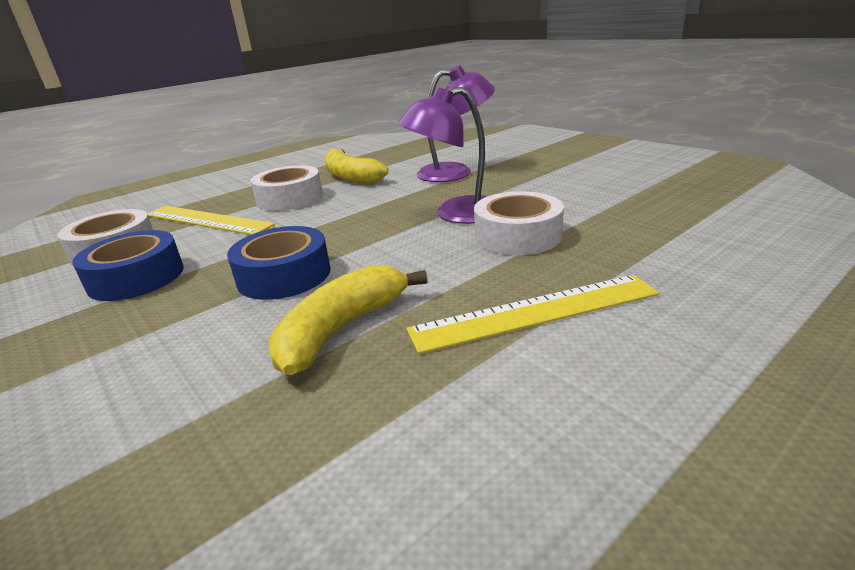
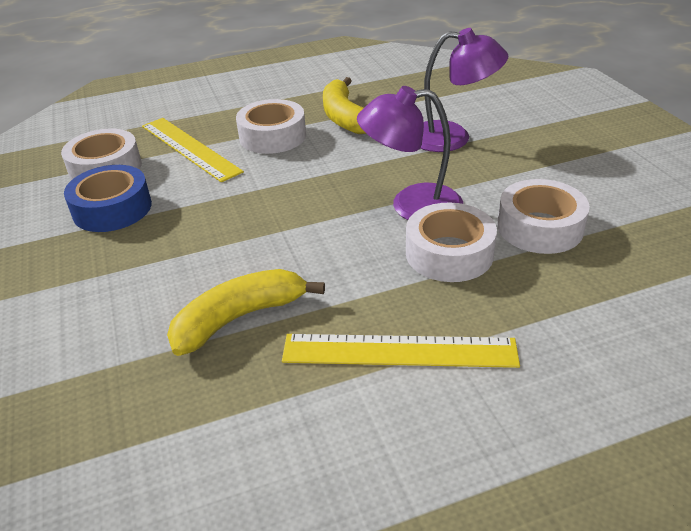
camera: 20 degrees right, 10 degrees up
blue tape [227,226,331,300] -> none
none -> white tape [497,179,590,254]

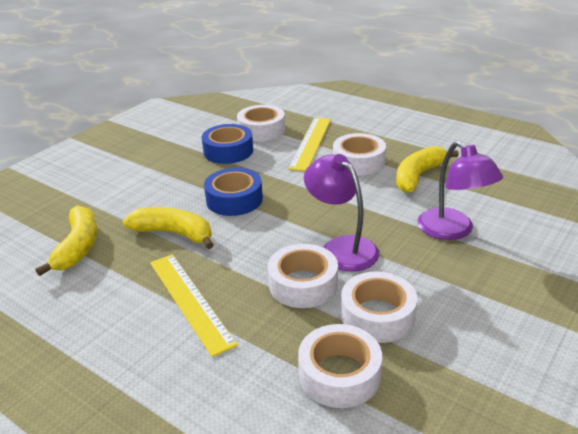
camera: 55 degrees right, 5 degrees down
none -> yellow banana [35,205,97,276]
none -> blue tape [204,168,263,216]
none -> white tape [298,324,382,408]

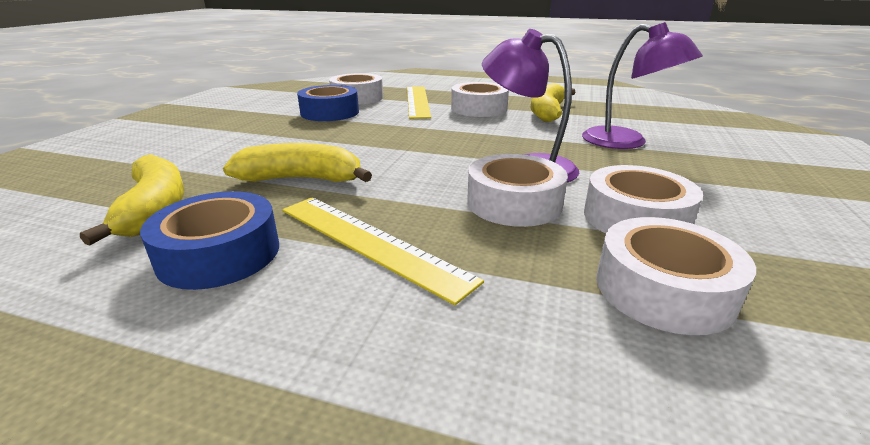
camera: 20 degrees left, 5 degrees down
blue tape [204,168,263,216] -> blue tape moved to [140,191,279,290]

